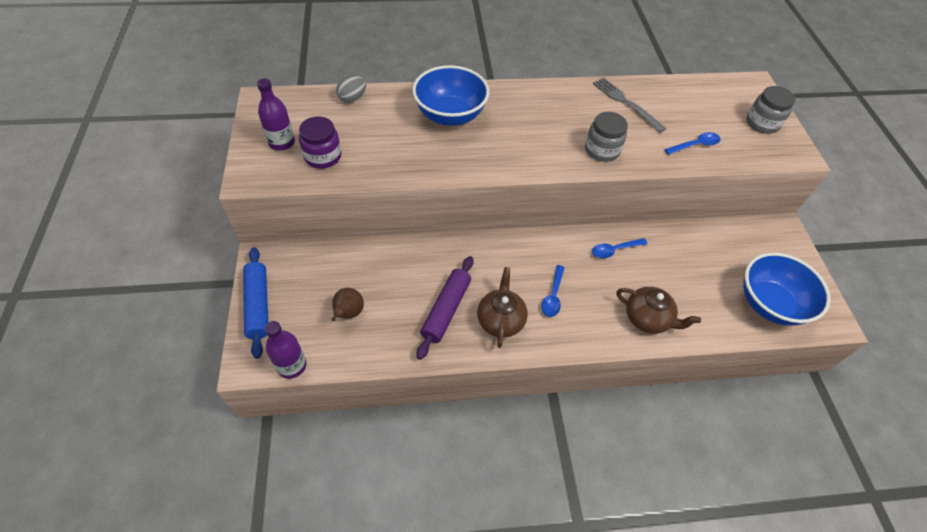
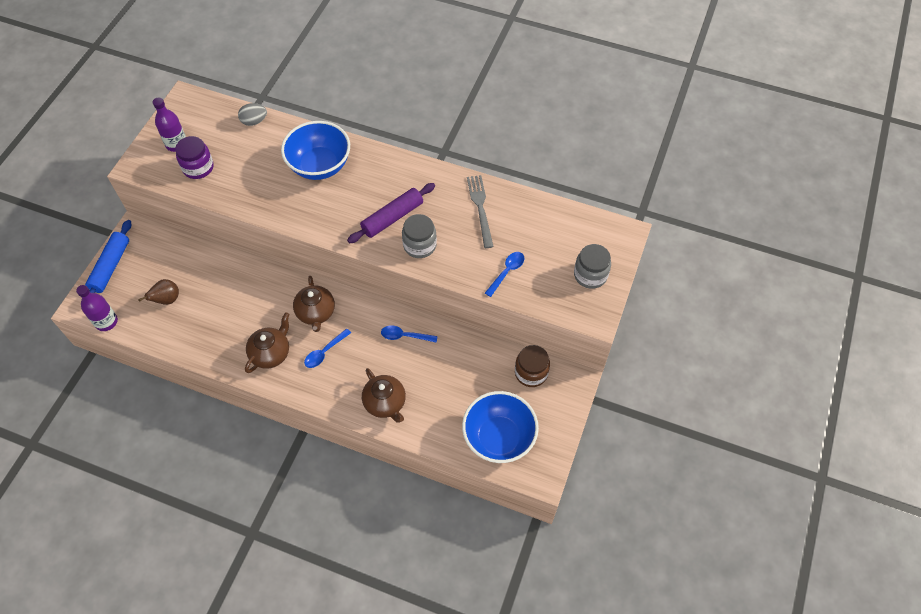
camera: 30 degrees right, 5 degrees up
purple rolling pin [417,256,473,360] -> purple rolling pin moved to [347,183,435,243]
blue spoon [665,132,721,155] -> blue spoon turned 60 degrees counterclockwise [485,252,524,297]
none -> brown teapot [293,276,335,332]
none -> brown jar [515,345,550,387]

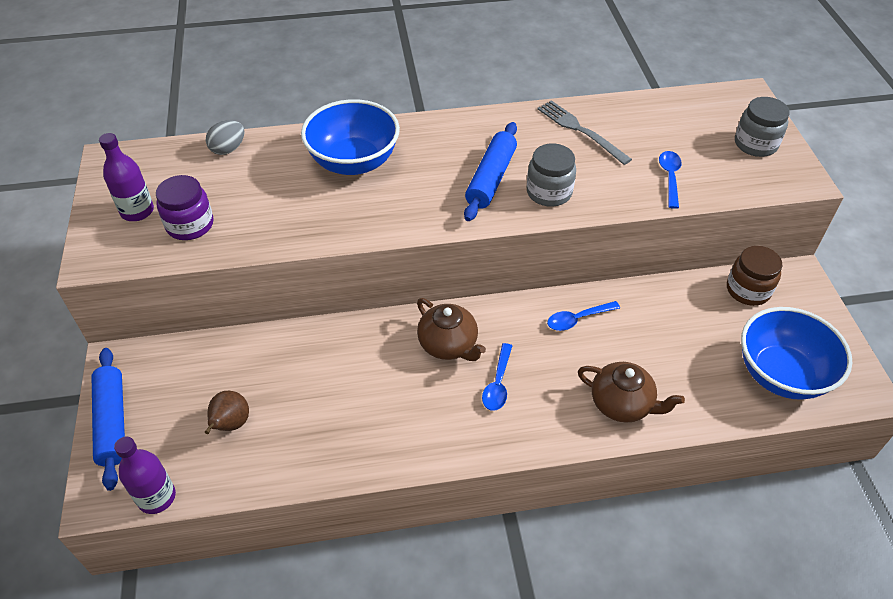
camera: 30 degrees left, 10 degrees down
brown teapot [245,312,290,373] -> none
purple rolling pin [347,183,435,243] -> blue rolling pin [464,122,517,221]

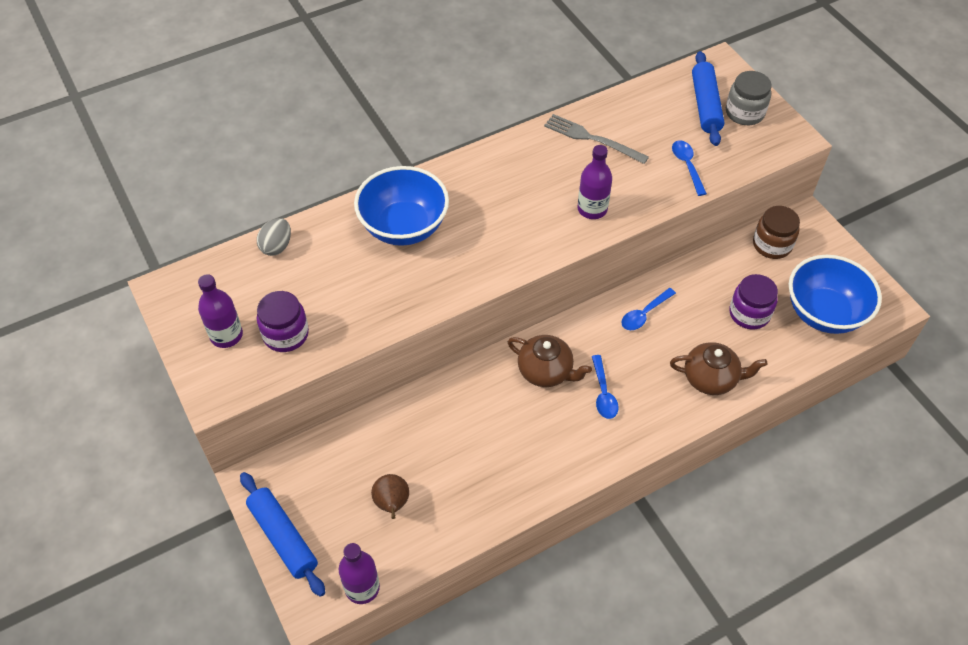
camera: 20 degrees left, 5 degrees up
blue rolling pin [464,122,517,221] -> blue rolling pin moved to [692,51,724,146]
grey jar [527,143,576,207] -> purple bottle [578,145,612,219]
none -> purple jar [729,274,778,329]

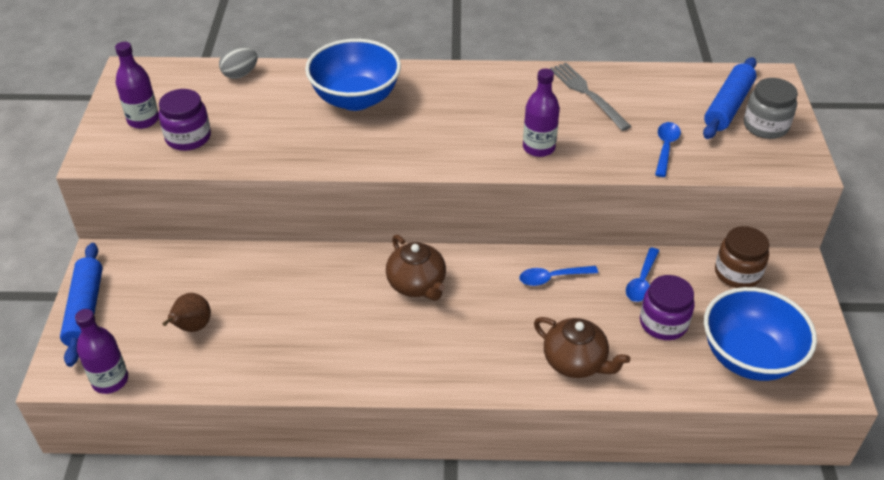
camera: 30 degrees right, 10 degrees down
blue spoon [592,355,619,419] -> blue spoon moved to [626,247,659,302]

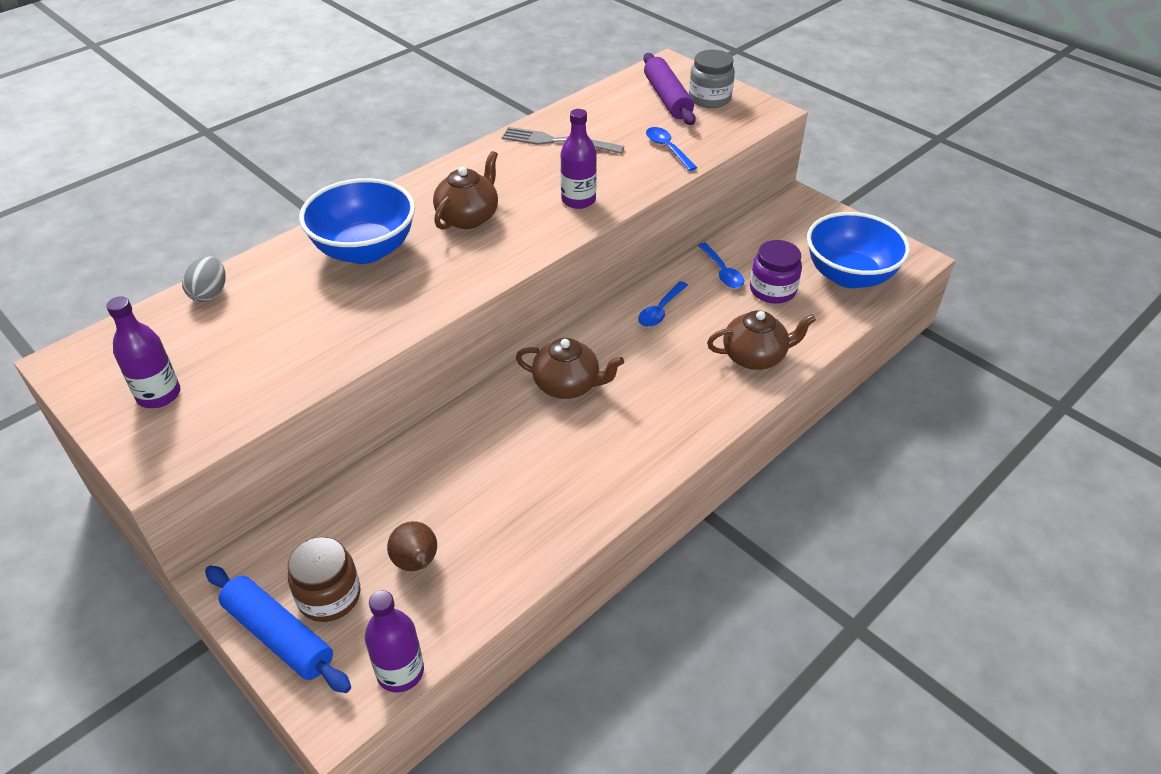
camera: 45 degrees left, 0 degrees up
purple jar [159,89,211,151] -> none
blue rolling pin [703,57,757,139] -> purple rolling pin [643,53,696,125]
brown jar [715,226,769,288] -> brown jar moved to [288,537,360,622]
none -> brown teapot [433,151,498,230]

